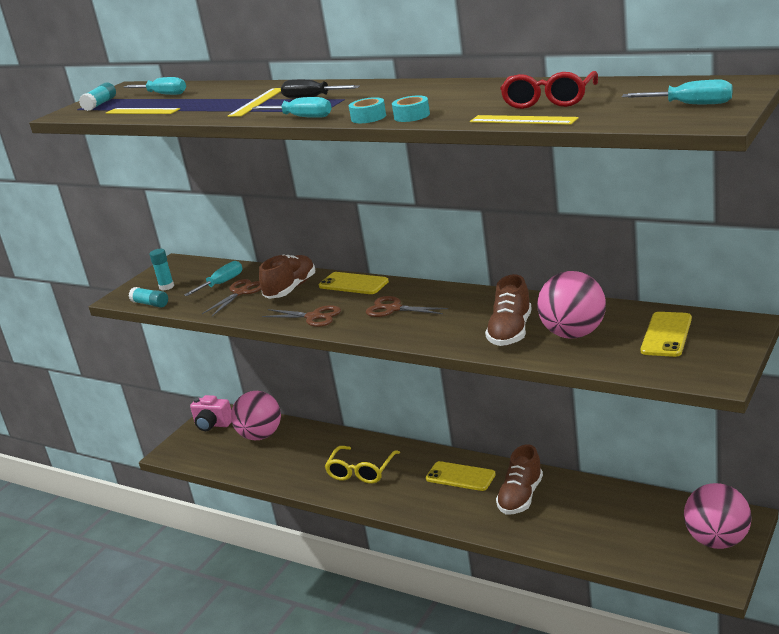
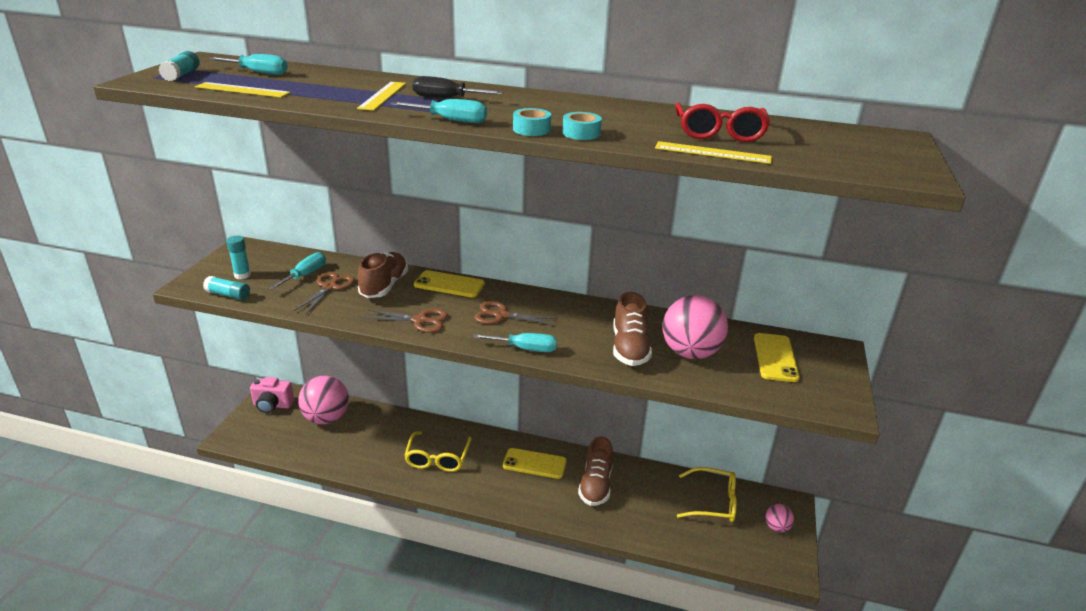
camera: 20 degrees left, 5 degrees up
turquoise screwdriver [622,80,732,104] -> turquoise screwdriver moved to [473,333,557,352]
pink ball [684,483,752,549] -> pink ball [765,504,794,532], size x0.49
none -> yellow glasses [677,467,737,523]

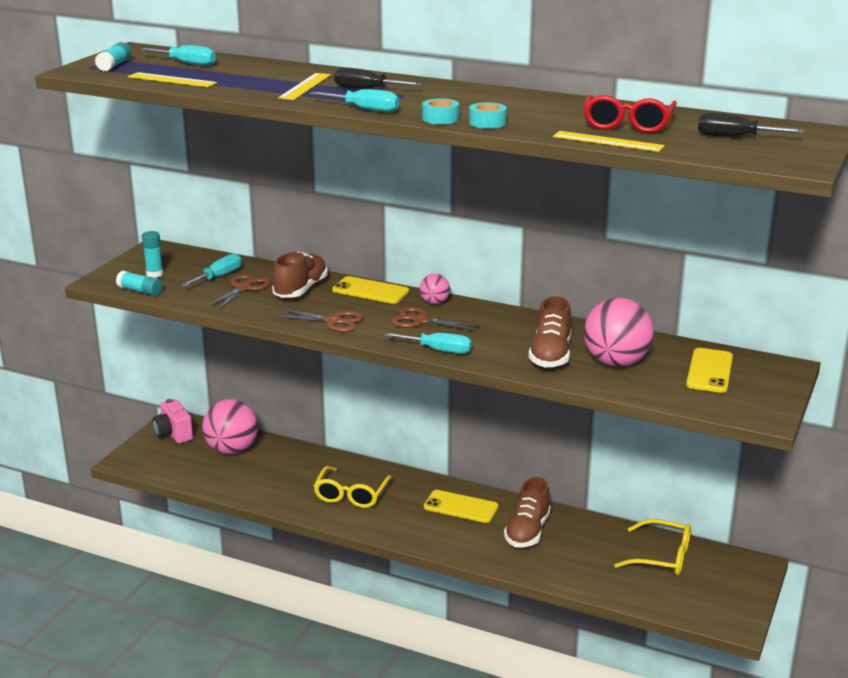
camera: 10 degrees right, 5 degrees down
pink camera [250,377,294,413] -> pink camera turned 45 degrees clockwise [152,399,193,443]
pink ball [765,504,794,532] -> pink ball moved to [420,274,450,304]
none -> black screwdriver [698,113,804,137]

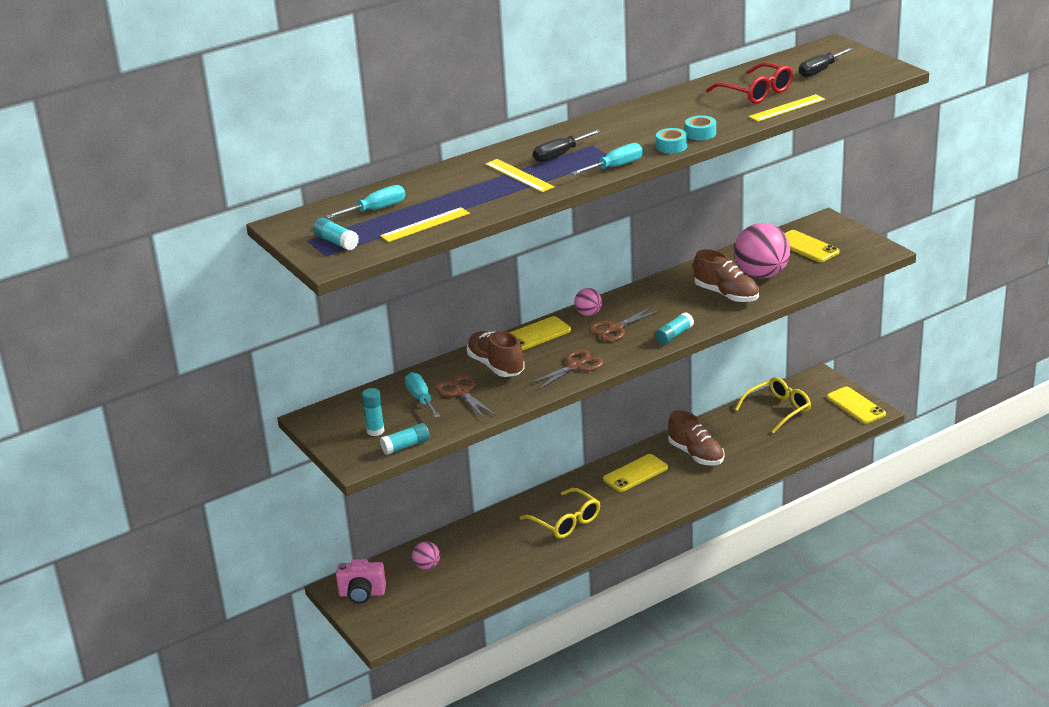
camera: 55 degrees left, 5 degrees up
pink ball [202,399,258,454] -> pink ball [412,541,440,570], size x0.49
turquoise screwdriver [384,333,472,354] -> turquoise glue stick [655,312,694,345]
none -> yellow phone [827,387,886,424]

